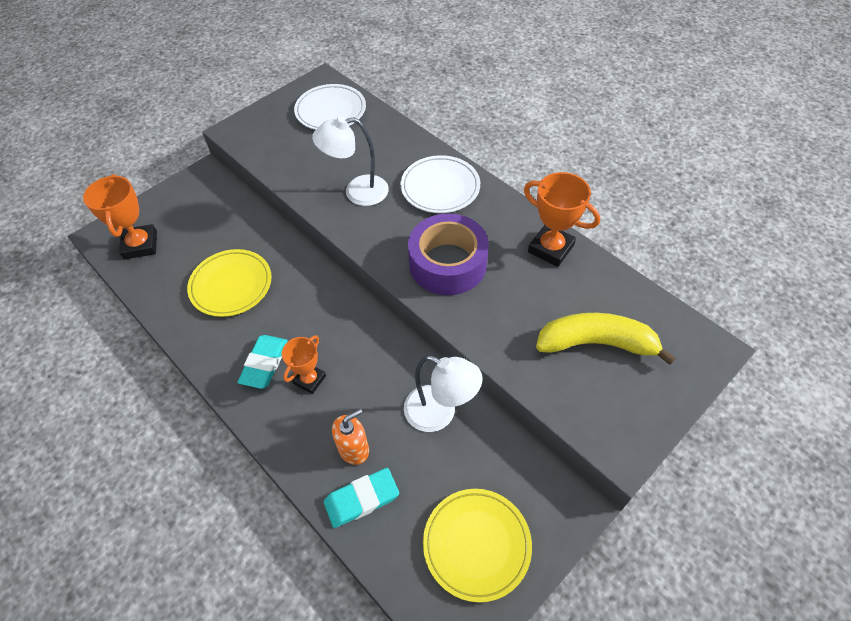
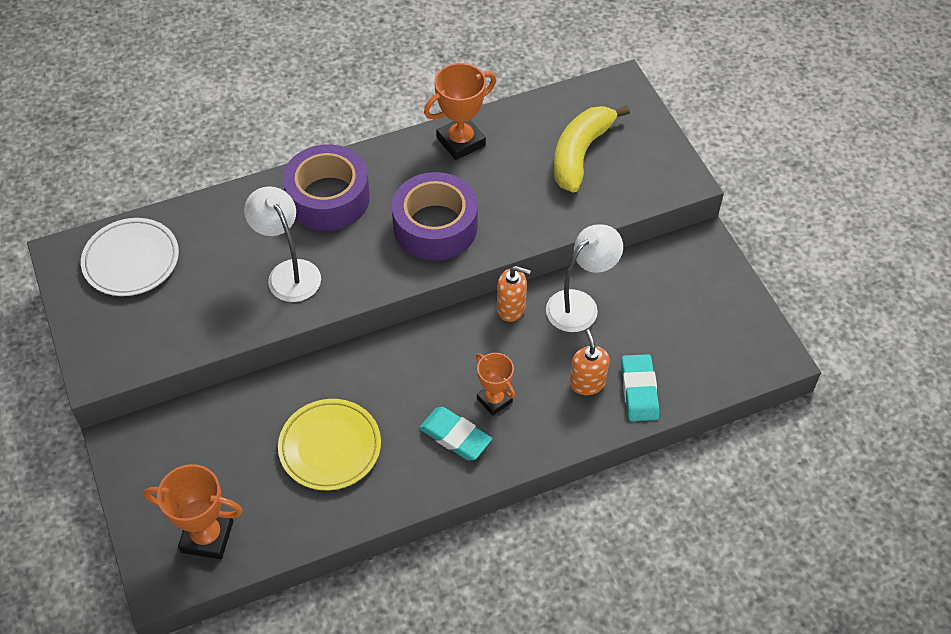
camera: 70 degrees left, 0 degrees up
white lamp [312,116,389,206] -> white lamp turned 135 degrees clockwise [244,186,321,302]
white plate [400,155,480,213] -> purple tape [283,145,370,231]
yellow plate [423,489,532,603] -> none
none -> orange soap dispenser [497,266,531,322]

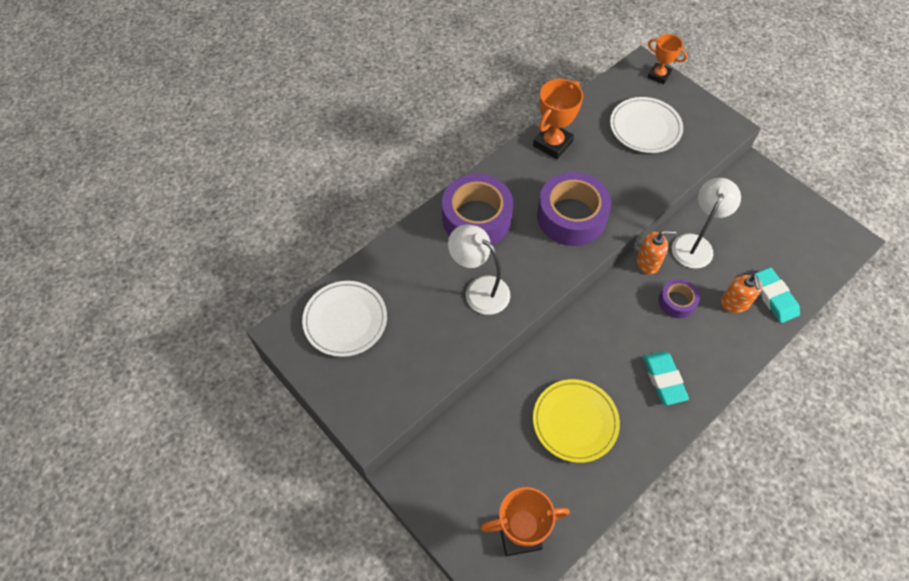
camera: 20 degrees left, 5 degrees up
turquoise eraser [419,407,492,460] -> turquoise eraser turned 60 degrees clockwise [643,351,689,405]
orange trophy [476,353,515,416] -> orange trophy moved to [648,34,687,84]
yellow banana [554,106,630,193] -> white plate [610,97,683,153]
orange soap dispenser [570,329,610,395] -> orange soap dispenser turned 150 degrees counterclockwise [721,274,763,313]
none -> purple tape [659,279,700,318]

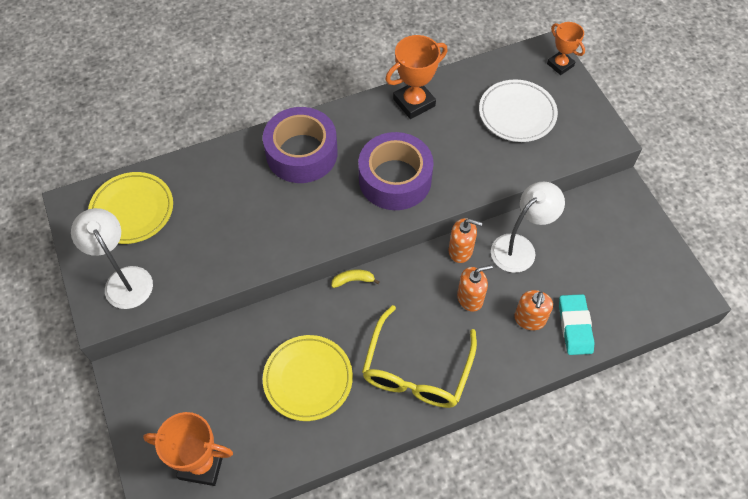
camera: 20 degrees right, 0 degrees up
white plate [302,281,387,357] -> yellow plate [88,172,173,244]
white lamp [448,225,510,315] -> white lamp moved to [71,208,153,309]
turquoise eraser [643,351,689,405] -> yellow glasses [362,305,477,408]
purple tape [659,279,700,318] -> orange soap dispenser [457,265,493,312]
none -> yellow banana [331,269,380,288]

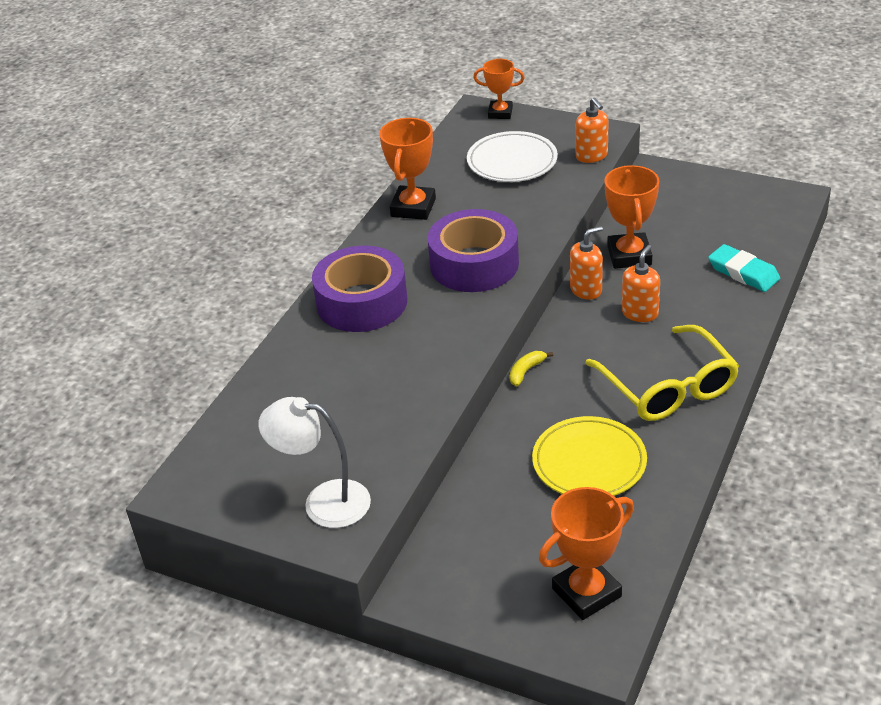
camera: 40 degrees left, 20 degrees down
yellow plate [88,172,173,244] -> none
white lamp [491,182,565,273] -> orange trophy [604,165,659,269]
orange soap dispenser [514,290,553,330] -> orange soap dispenser moved to [576,98,609,163]

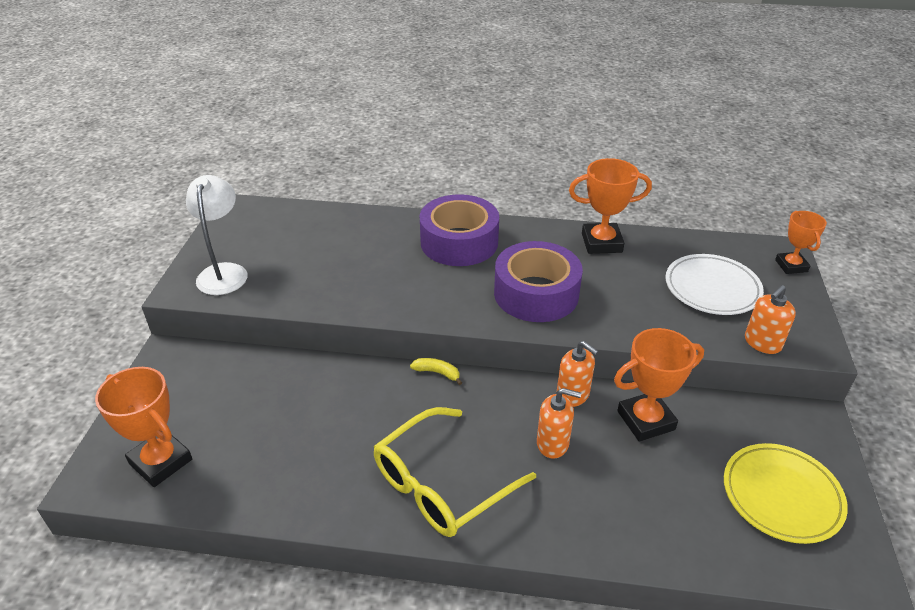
camera: 70 degrees right, 0 degrees up
yellow plate [532,416,647,496] -> yellow plate moved to [724,443,848,544]
turquoise eraser [708,244,780,292] -> none

